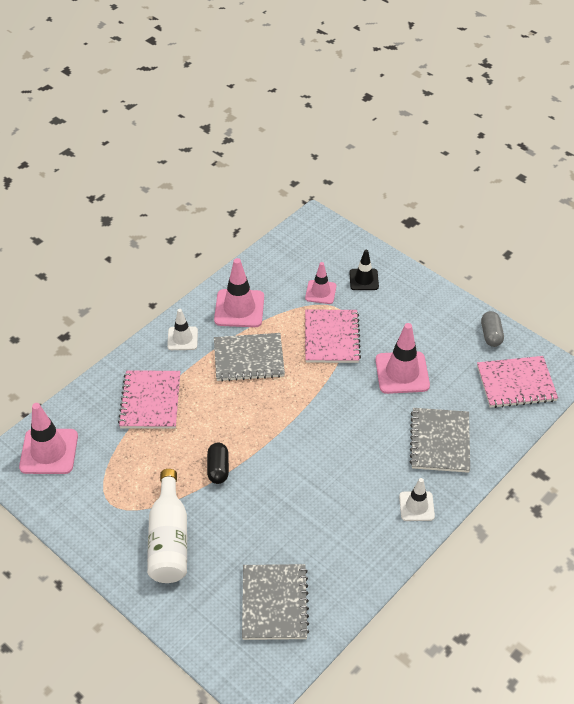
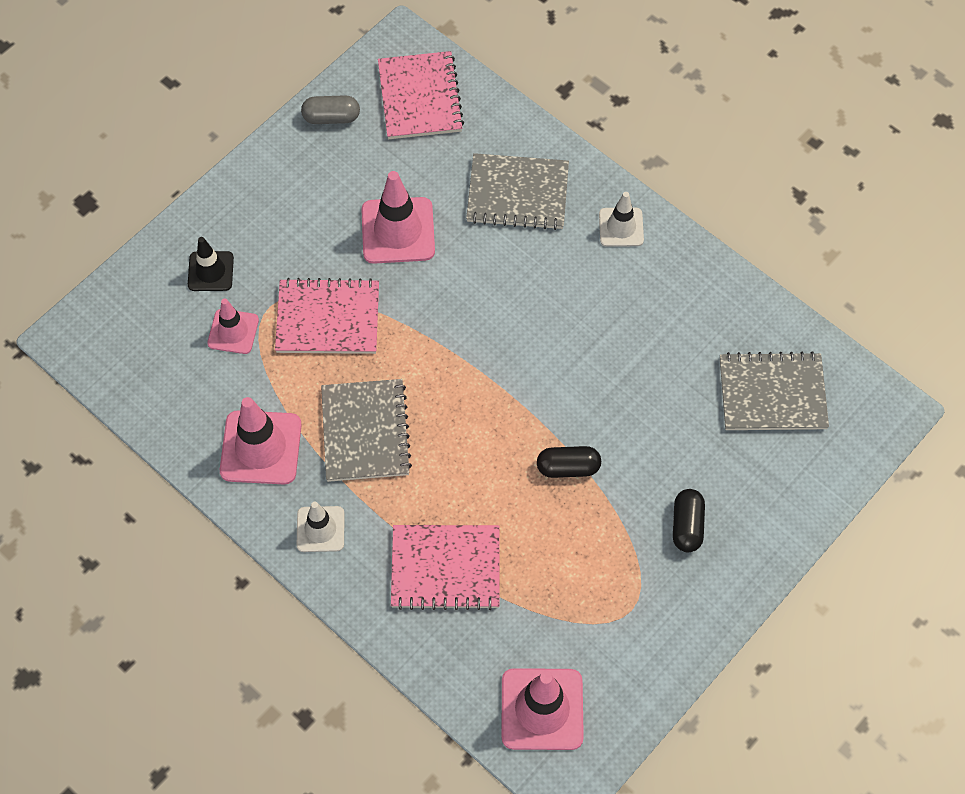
camera: 90 degrees left, 15 degrees up
white bottle [147,469,187,583] -> black capsule [673,489,705,552]

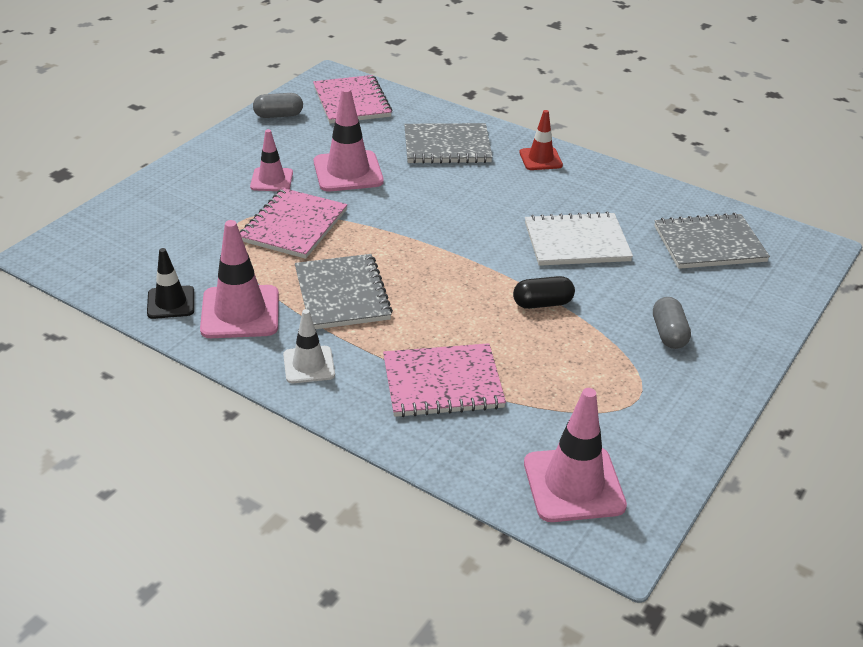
camera: 10 degrees left, 25 degrees down
black traffic cone [188,237,234,291] -> black traffic cone moved to [147,248,194,319]
pink traffic cone [207,299,259,354] -> pink traffic cone moved to [250,129,293,191]
pink notebook [275,278,379,354] -> pink notebook turned 60 degrees counterclockwise [240,188,347,259]
white traffic cone [599,192,644,247] -> red traffic cone [519,110,563,170]
black capsule [673,489,705,552] -> grey capsule [653,297,691,349]
none -> white notebook [525,212,633,266]

